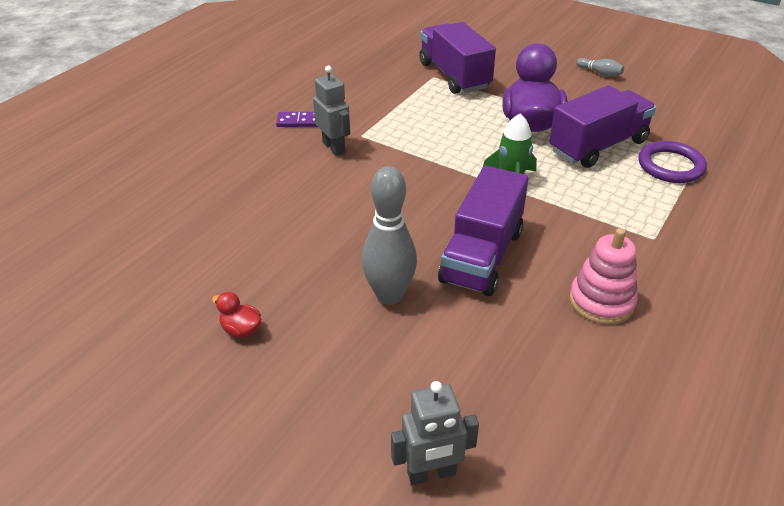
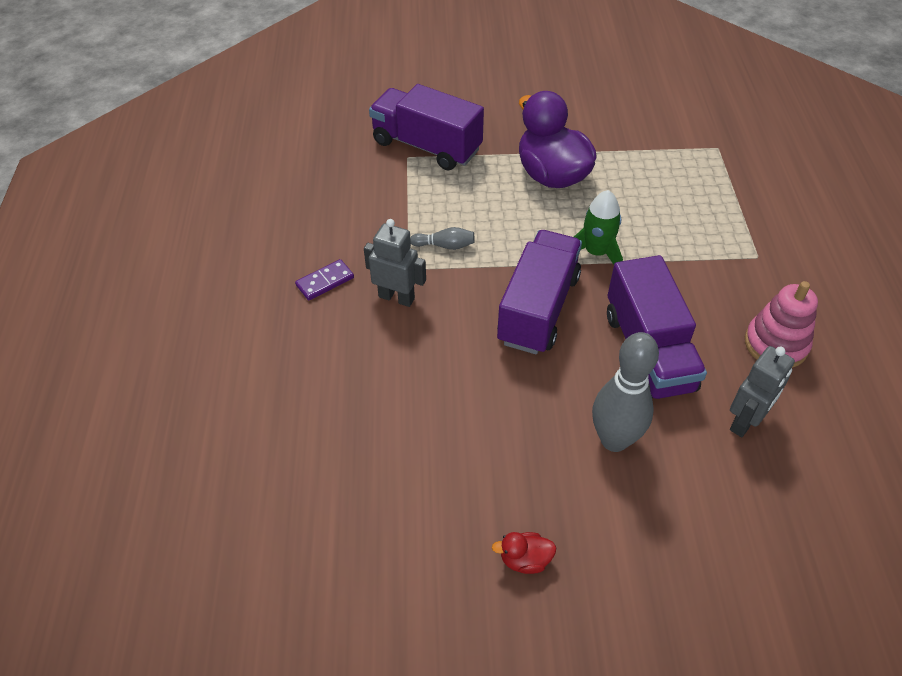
camera: 35 degrees left, 10 degrees up
grey robot [391,381,479,485] -> grey robot moved to [730,346,795,437]
purple truck [549,85,656,168] -> purple truck moved to [497,230,582,355]
grey bowling pin [576,58,624,76] -> grey bowling pin moved to [410,227,475,250]
purple ring [638,141,707,183] -> none

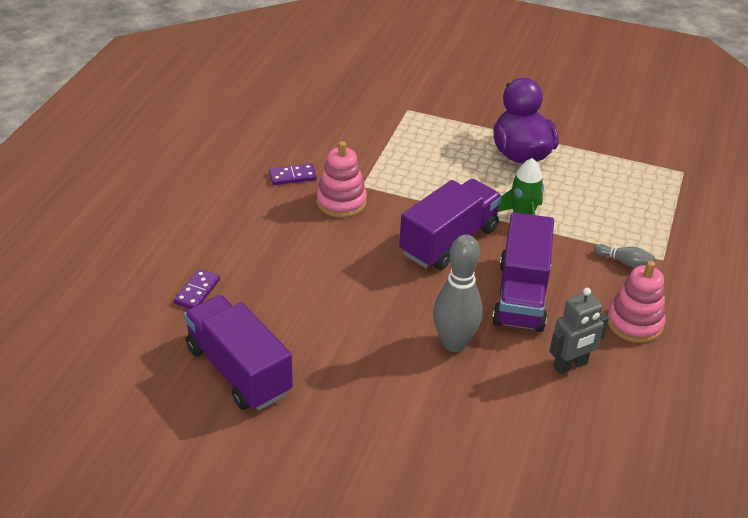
camera: 20 degrees right, 10 degrees down
grey robot [364,219,426,307] -> pink stacking toy [316,141,367,218]
purple truck [369,84,484,171] -> purple truck moved to [184,295,293,411]
grey bowling pin [410,227,475,250] -> grey bowling pin moved to [594,244,655,268]
red duck [492,532,556,574] -> none
none -> purple domino [174,269,220,309]

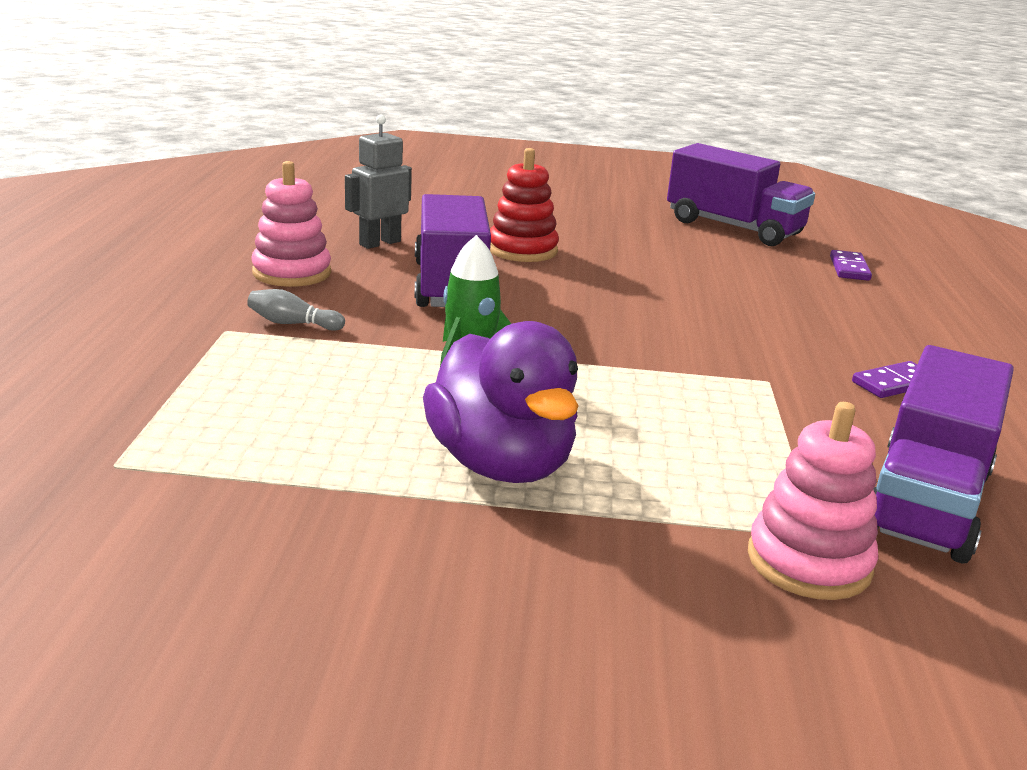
camera: 165 degrees right, 15 degrees down
pink stacking toy [316,141,367,218] -> pink stacking toy moved to [748,402,878,600]
purple truck [399,179,502,270] -> purple truck moved to [873,345,1014,563]
grey bowling pin [433,235,483,352] -> red stacking toy [490,148,559,262]

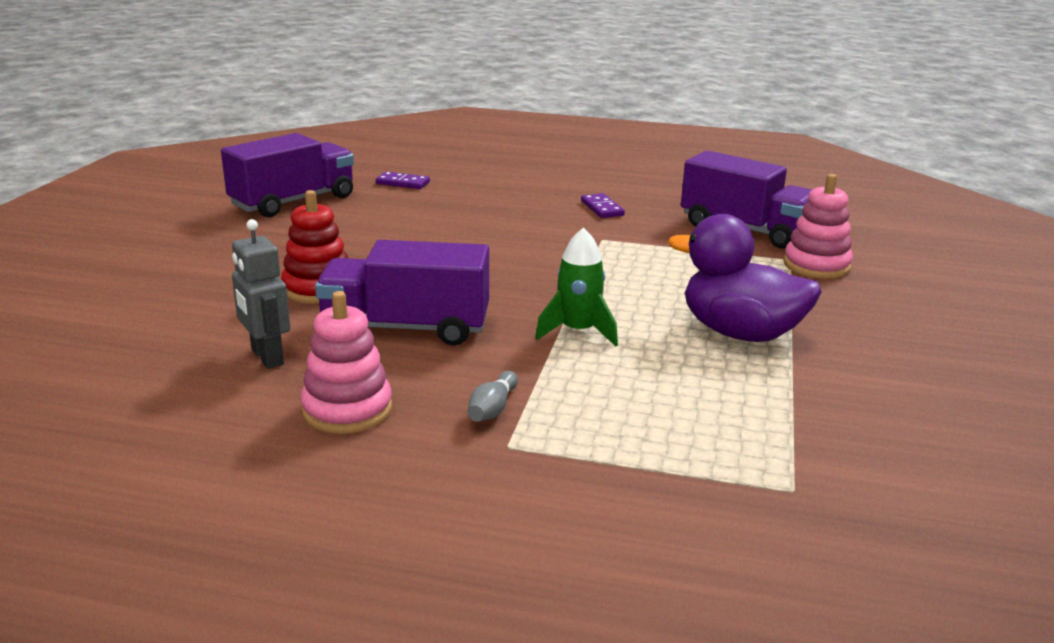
camera: 80 degrees left, 0 degrees up
purple duck [423,321,579,483] -> purple duck turned 135 degrees counterclockwise [668,214,822,342]

